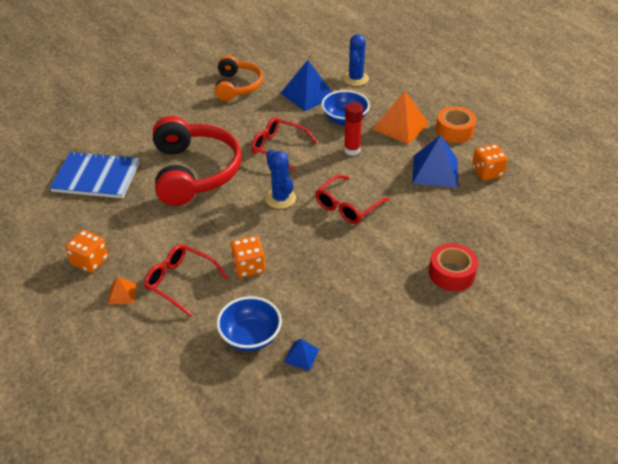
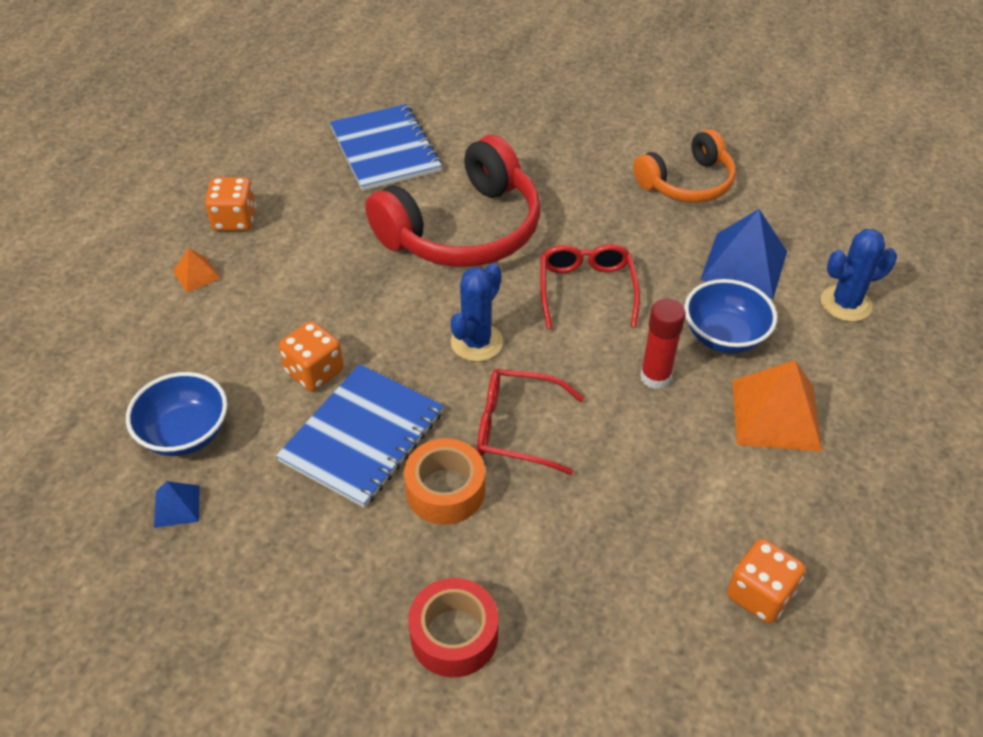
camera: 60 degrees right, 5 degrees up
red glasses [144,244,228,317] -> none
blue pyramid [412,135,458,188] -> none
orange tape [436,106,477,143] -> orange tape moved to [404,438,485,525]
none -> blue notebook [276,364,444,508]

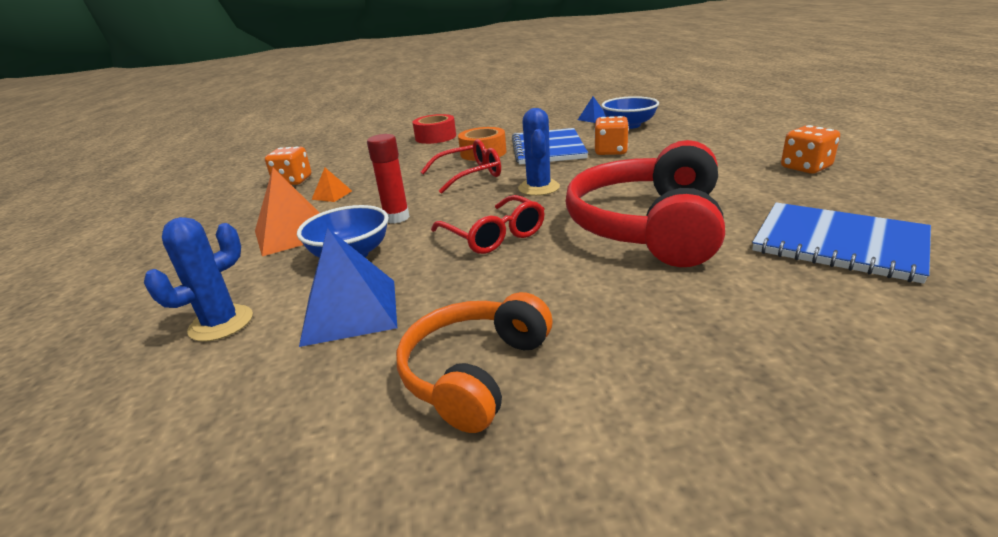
camera: 150 degrees right, 20 degrees down
orange pyramid [173,248,221,293] -> orange pyramid moved to [311,168,352,202]

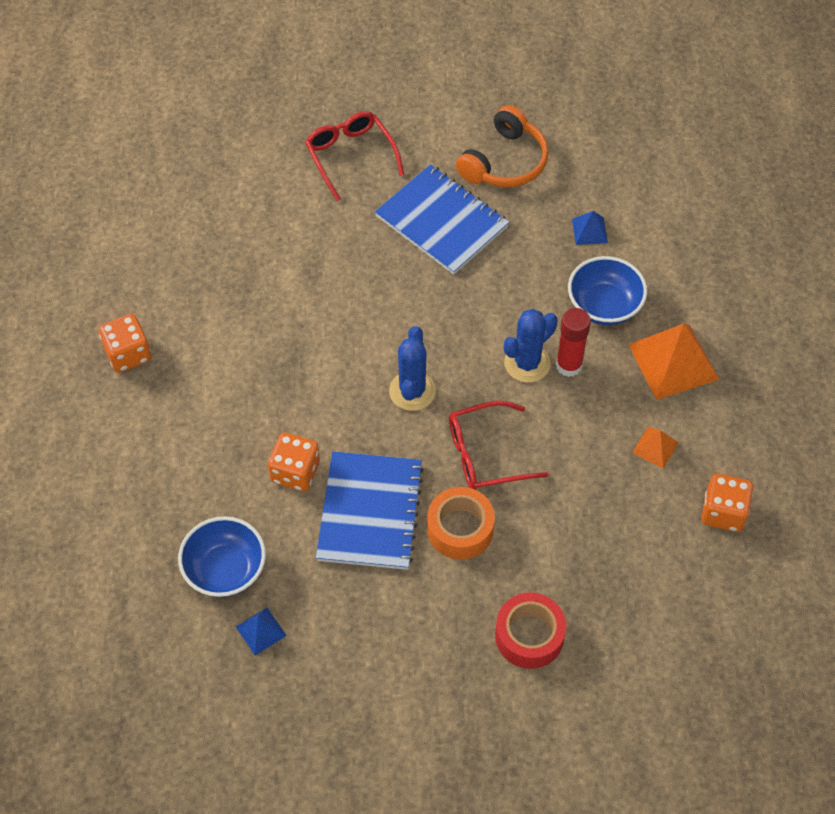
camera: 175 degrees left, 30 degrees up
blue cactus [144,217,253,342] -> blue cactus moved to [504,309,558,383]
blue pyramid [299,228,397,347] -> blue pyramid [572,211,608,245], size x0.49
red glasses [431,195,544,254] -> red glasses moved to [305,111,404,201]
red headphones [565,140,725,267] -> none
blue notebook [752,203,931,284] -> blue notebook moved to [375,164,509,275]

